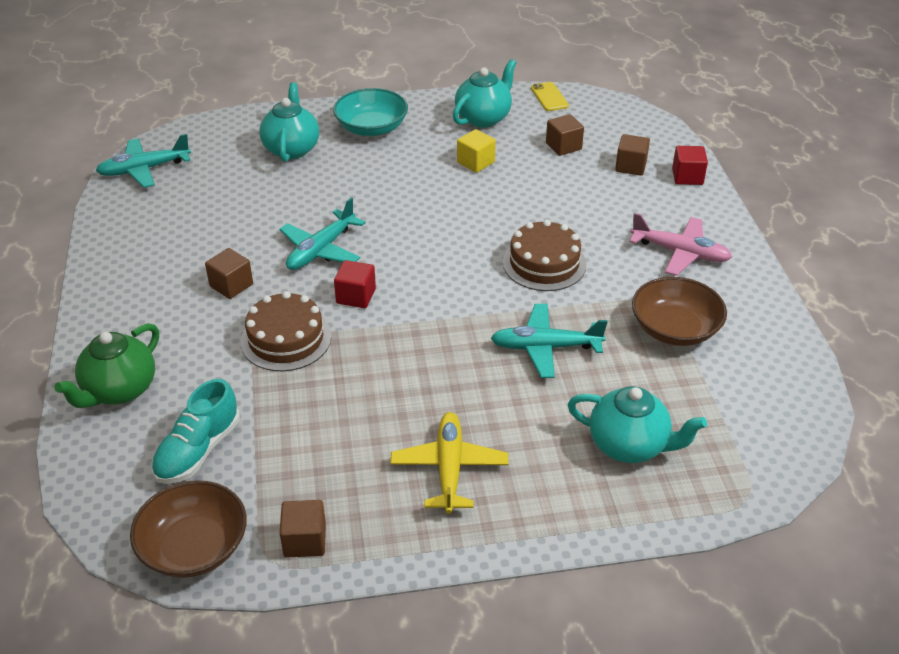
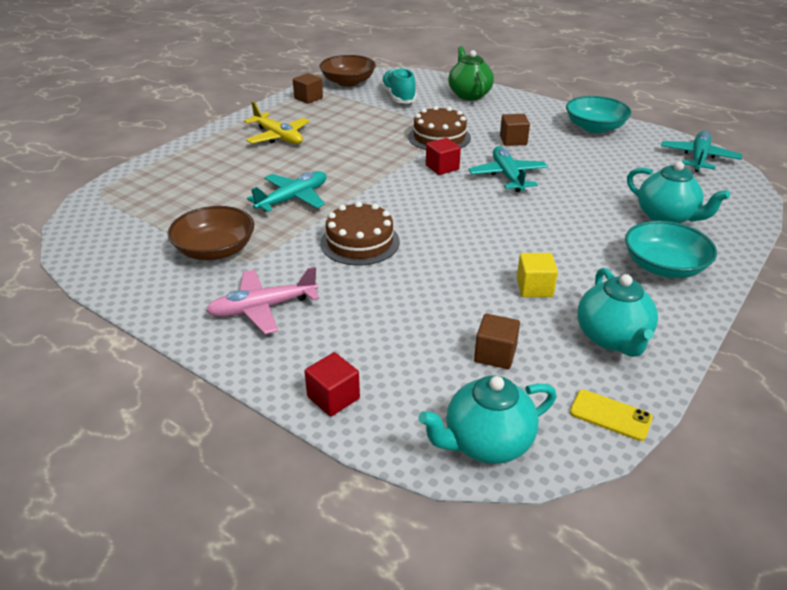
camera: 135 degrees right, 5 degrees down
turquoise teapot [568,386,707,463] -> turquoise teapot moved to [419,375,556,464]
brown cube [615,134,650,176] -> none
none -> turquoise bowl [566,96,632,133]

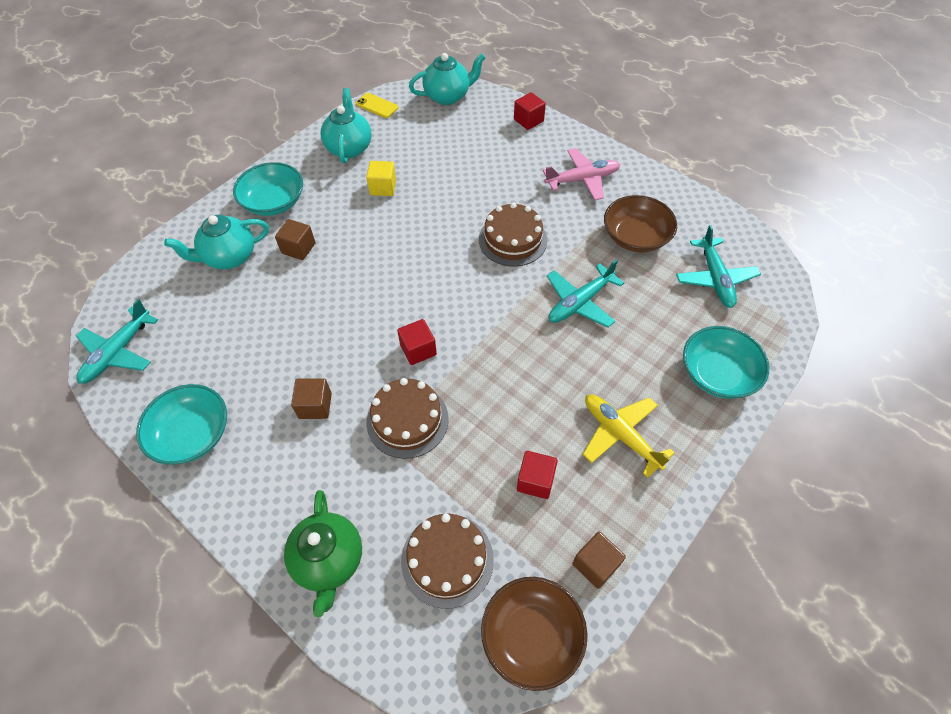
camera: 175 degrees left, 20 degrees up
turquoise shoe [380,67,417,104] -> brown cake [401,514,494,609]
turquoise plane [468,146,548,192] -> turquoise plane moved to [676,225,761,308]
brown cube [474,314,520,369] -> brown cube moved to [275,219,315,260]
turquoise teapot [627,161,730,223] -> turquoise teapot turned 75 degrees counterclockwise [164,215,269,269]
none -> red cube [517,451,558,499]
none -> turquoise bowl [683,326,770,399]

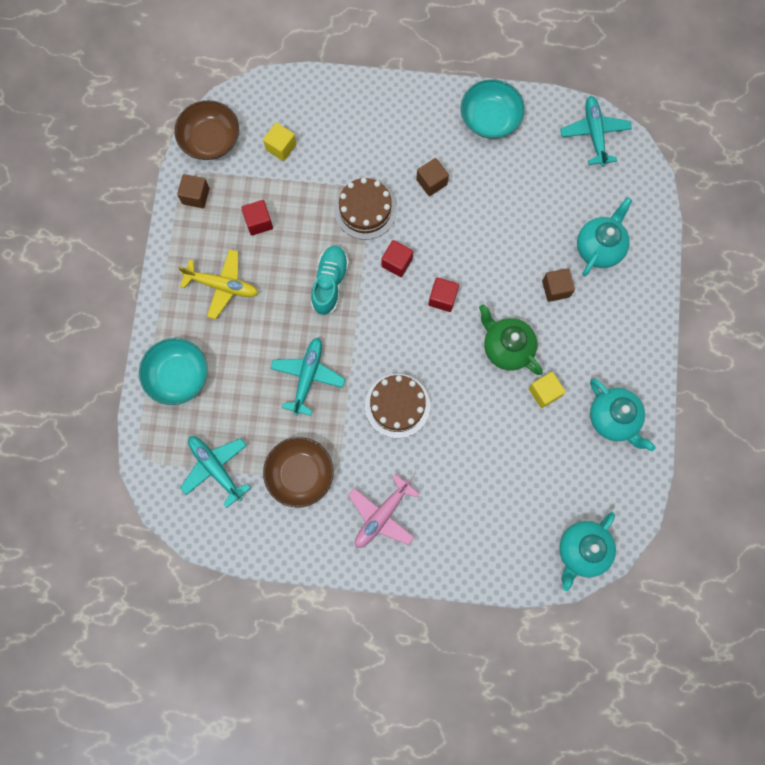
camera: 145 degrees right, 20 degrees up
turquoise bowl [233,162,303,216] -> none
green teapot [284,490,362,618] -> green teapot moved to [479,304,542,375]
yellow phone [356,93,398,118] -> none
brown cake [401,514,494,609] -> yellow cube [263,123,296,161]
red cube [514,92,546,130] -> red cube moved to [428,277,459,312]
none -> turquoise shoe [311,245,349,316]

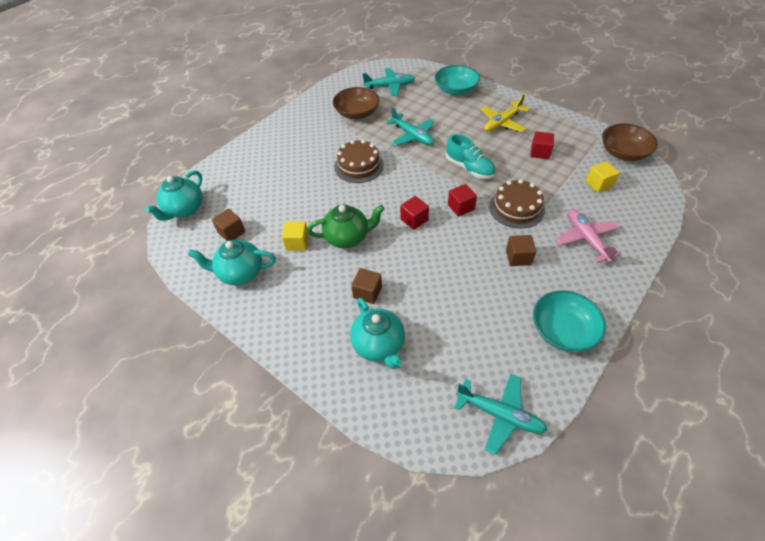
camera: 125 degrees right, 25 degrees down
brown cube [177,174,210,208] -> brown cube moved to [212,209,245,241]
pink plane [348,474,419,548] -> pink plane moved to [556,209,622,263]
turquoise teapot [559,512,616,591] -> turquoise teapot turned 135 degrees counterclockwise [145,170,203,221]

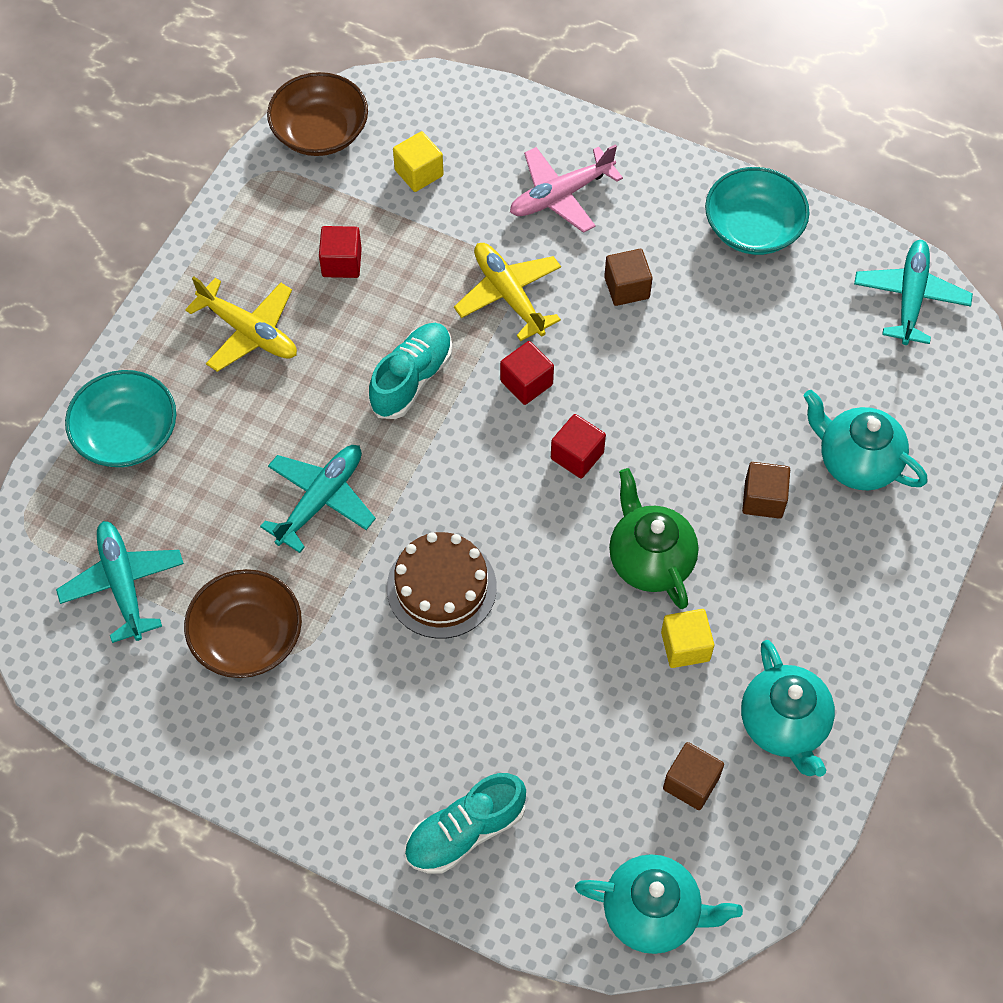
camera: 105 degrees left, 10 degrees up
turquoise teapot [350,298,405,369] -> turquoise teapot turned 105 degrees counterclockwise [804,390,928,490]
brown cake [489,179,545,229] -> yellow plane [454,243,561,341]
none -> turquoise shoe [404,773,526,874]

